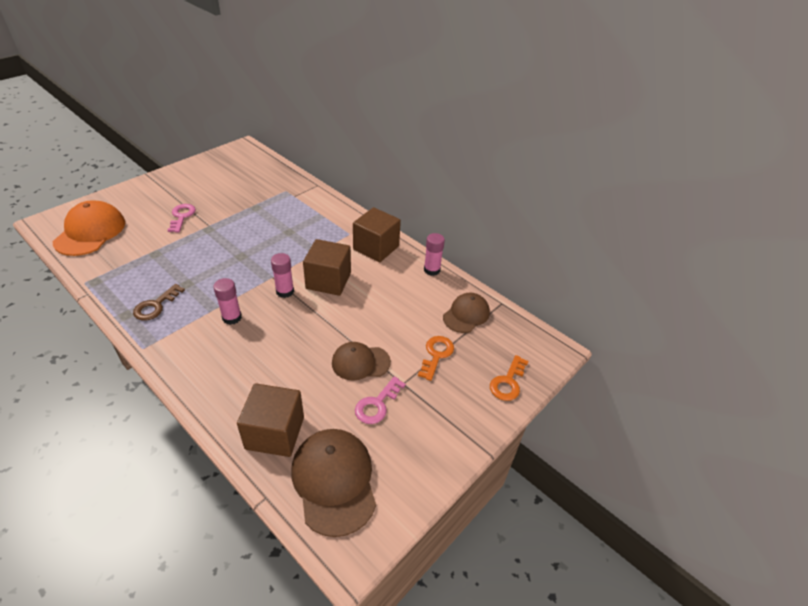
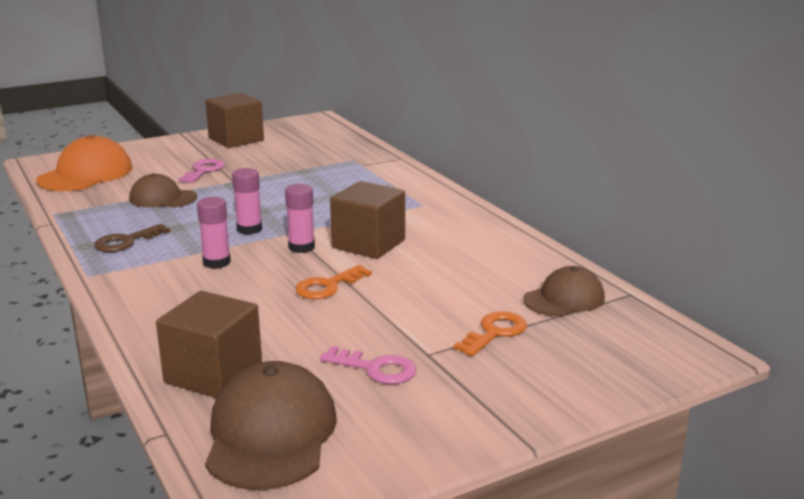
camera: 20 degrees right, 20 degrees down
brown cap [332,342,391,381] -> brown cap moved to [129,173,197,208]
brown cube [353,207,401,263] -> brown cube moved to [205,93,264,148]
pink key [355,376,406,424] -> pink key turned 120 degrees counterclockwise [320,346,416,384]
pink glue stick [424,233,445,276] -> pink glue stick moved to [232,168,262,235]
orange key [490,355,529,401] -> orange key moved to [295,265,372,299]

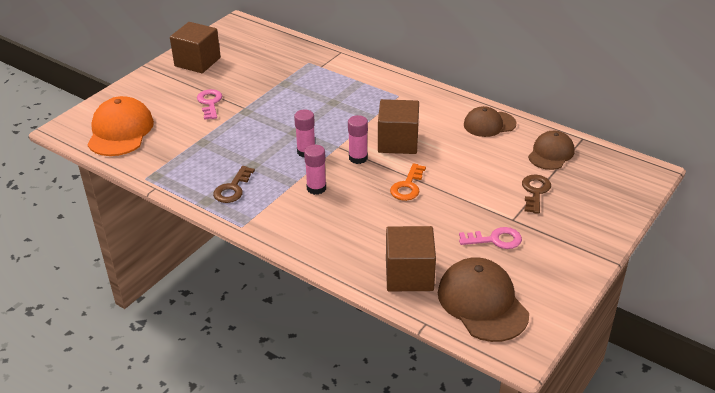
camera: 25 degrees left, 15 degrees up
brown cap [129,173,197,208] -> brown cap moved to [464,106,517,137]
orange key [454,311,527,356] -> brown key [522,175,551,214]

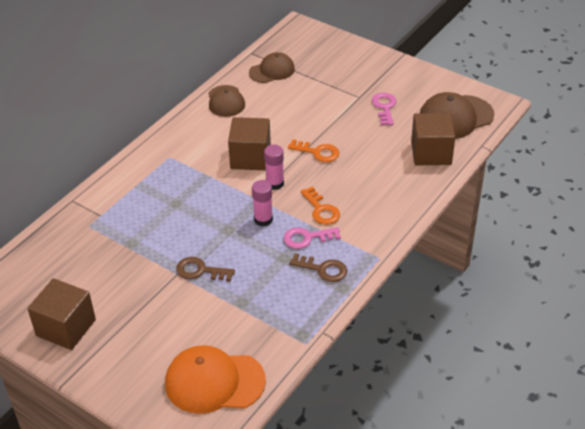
camera: 90 degrees left, 5 degrees up
pink key [197,89,222,120] -> pink key moved to [283,227,341,249]
pink glue stick [304,145,326,195] -> orange key [301,186,340,225]
brown key [522,175,551,214] -> brown key moved to [176,257,235,282]
brown cap [528,131,575,170] -> brown cap turned 120 degrees clockwise [249,52,295,83]

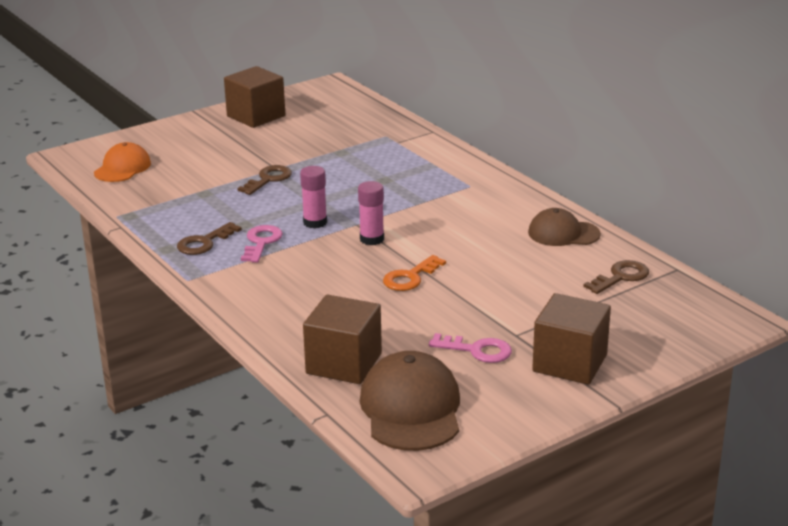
camera: 110 degrees right, 15 degrees down
orange cap [165,345,266,414] -> orange cap [94,142,151,182], size x0.64
brown cube [228,117,271,170] -> brown cube moved to [532,293,611,385]
brown cap [249,52,295,83] -> brown key [583,260,649,294]
orange key [301,186,340,225] -> none

